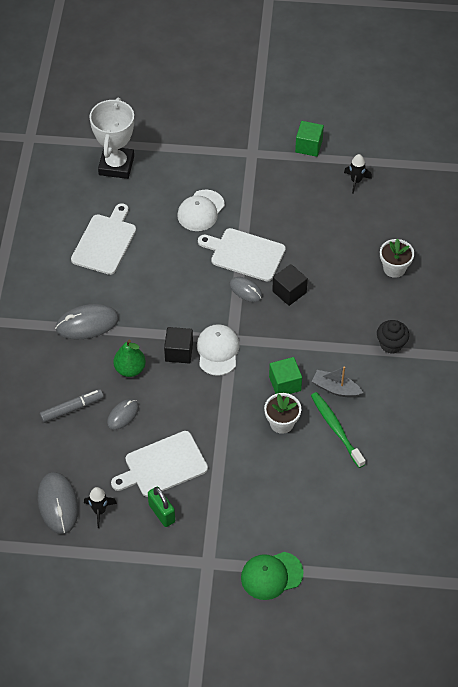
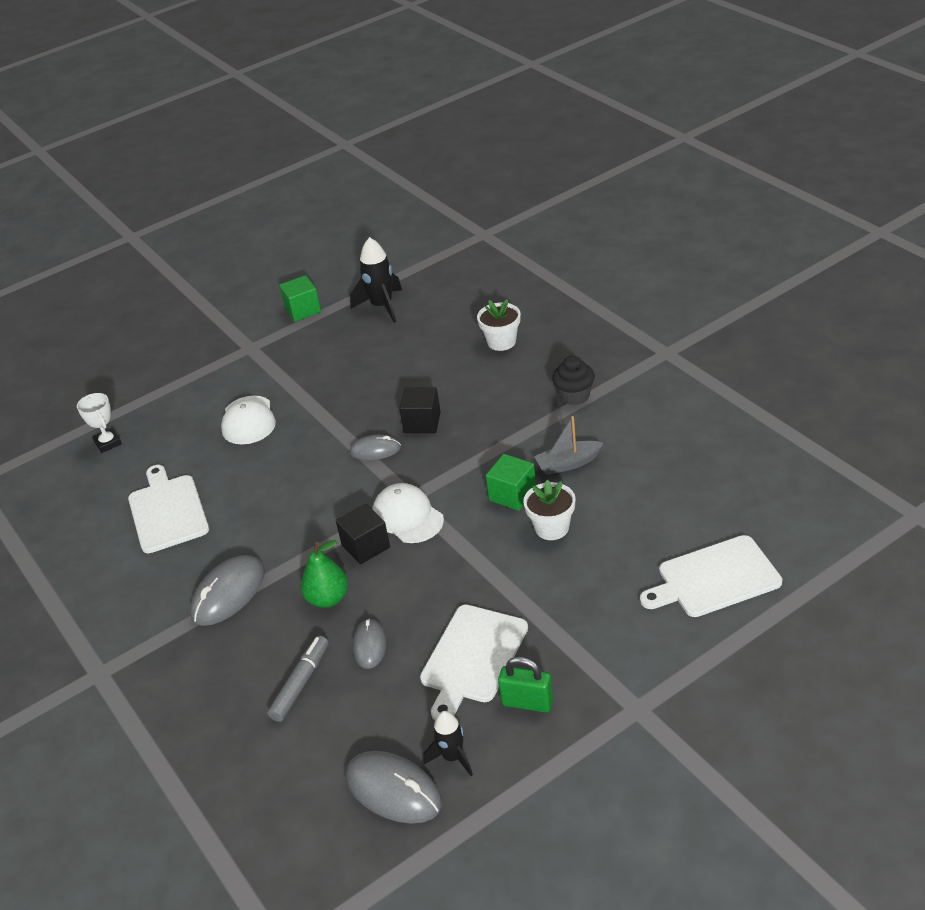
camera: 35 degrees left, 15 degrees down
white trophy [89,98,134,179] -> white trophy [77,393,122,453], size x0.52
white cutting board [198,228,286,281] -> white cutting board moved to [640,535,782,617]
green cap [241,552,304,600] -> none
green toothbrush [311,392,366,468] -> none
black rocket [344,154,372,194] -> black rocket [350,237,402,323], size x1.58

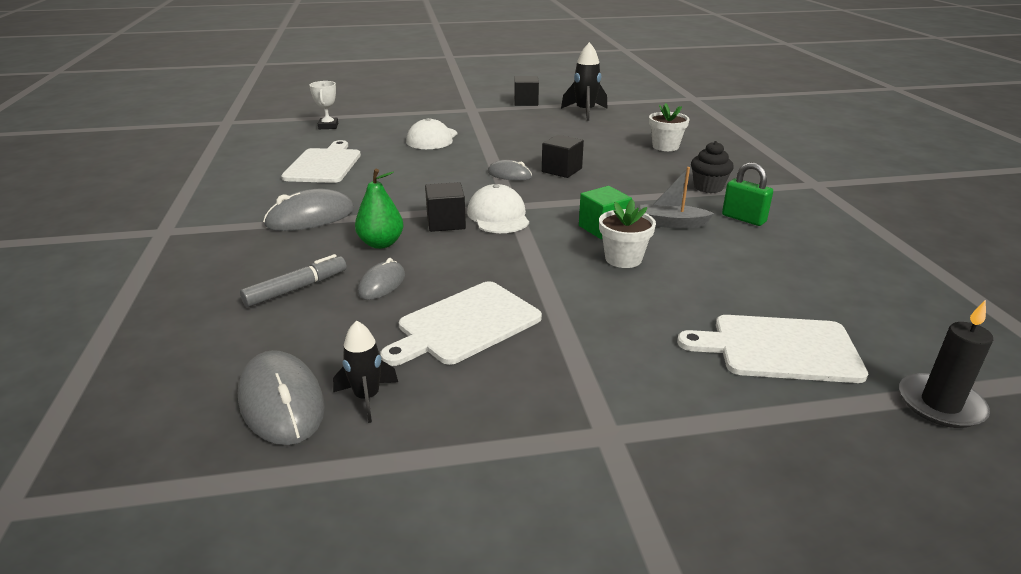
camera: 20 degrees right, 10 degrees down
green cube [279,275,321,322] -> black cube [514,76,539,106]
green padlock [498,657,553,713] -> green padlock moved to [722,162,773,226]
none -> black candle [899,300,993,428]

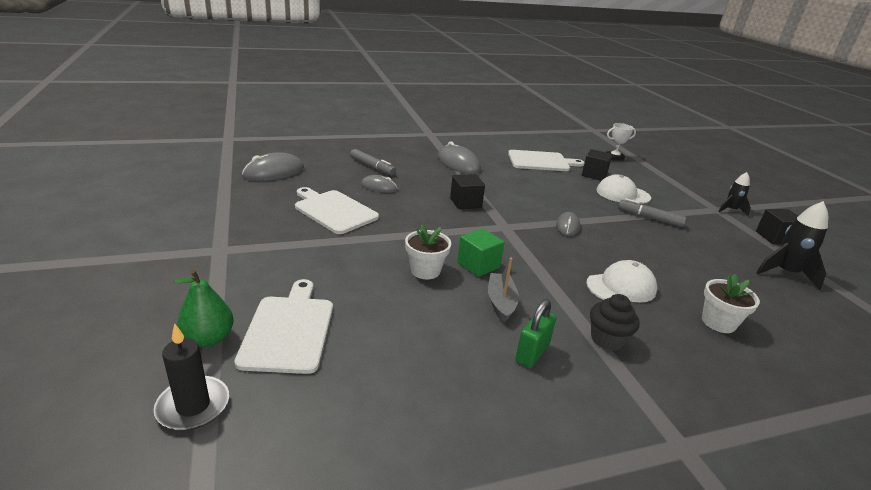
camera: 80 degrees right, 0 degrees up
black rocket [333,320,398,423] -> black rocket moved to [718,172,751,216]
green pear [355,169,404,249] -> green pear moved to [174,269,234,347]
white cap [467,184,529,233] -> white cap moved to [586,260,657,302]
black cube [542,135,584,178] -> black cube moved to [582,149,613,181]
none -> grey marker [618,198,687,227]

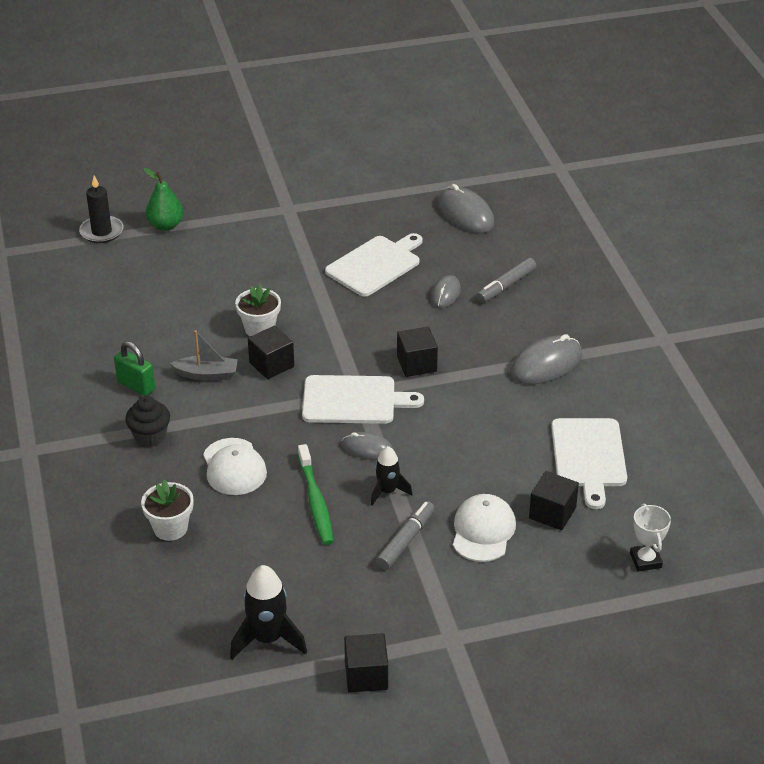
camera: 95 degrees right, 10 degrees up
white cutting board [234,279,333,374] -> white cutting board moved to [302,375,424,424]
green cube [457,228,505,277] -> black cube [248,326,294,379]
black rocket [718,172,751,216] -> black rocket moved to [371,446,412,506]
none -> green toothbrush [298,444,334,545]

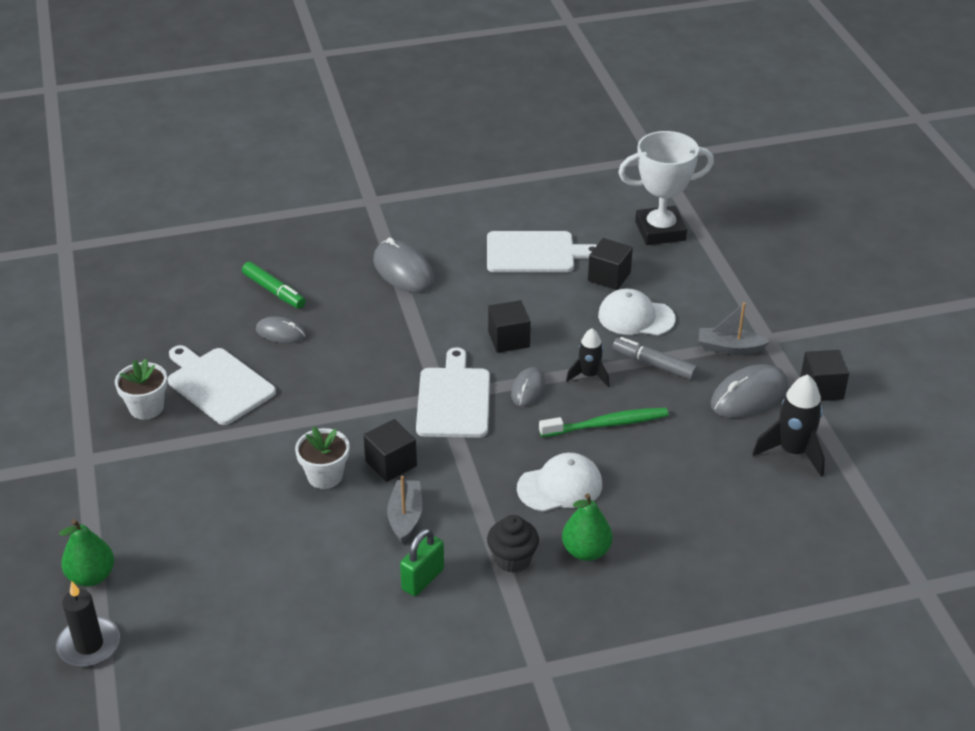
camera: 90 degrees left, 0 degrees up
white flower pot [141,480,194,541] -> white flower pot moved to [115,359,167,420]
black cube [397,327,438,377] -> black cube moved to [488,300,531,353]
grey mouse [438,184,495,233] -> grey mouse moved to [711,364,788,418]
grey marker [477,258,536,303] -> green marker [242,262,306,309]
white trophy [630,504,671,571] -> white trophy [618,131,714,245], size x1.92
none -> green pear [562,493,612,561]
none -> grey boat [699,302,770,355]

